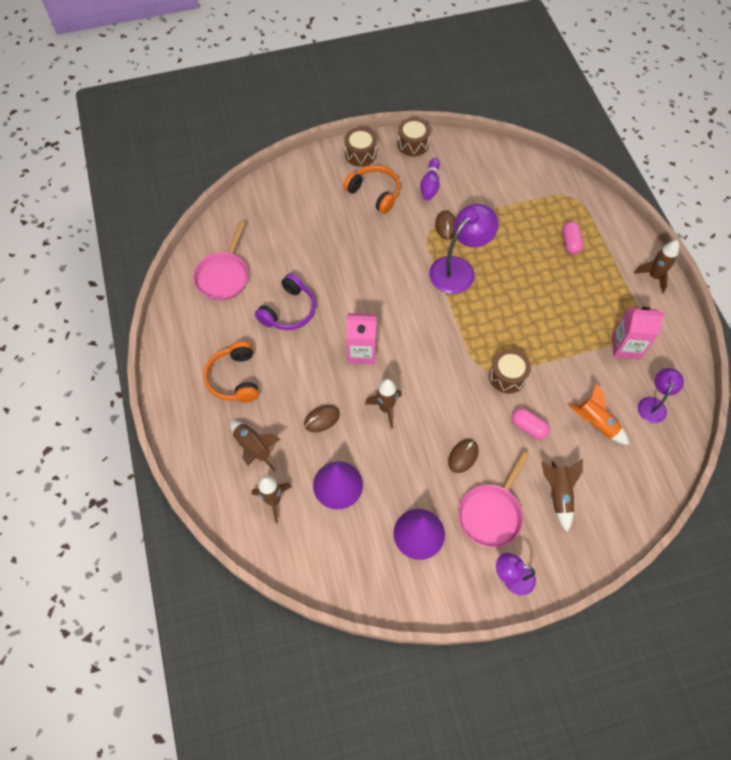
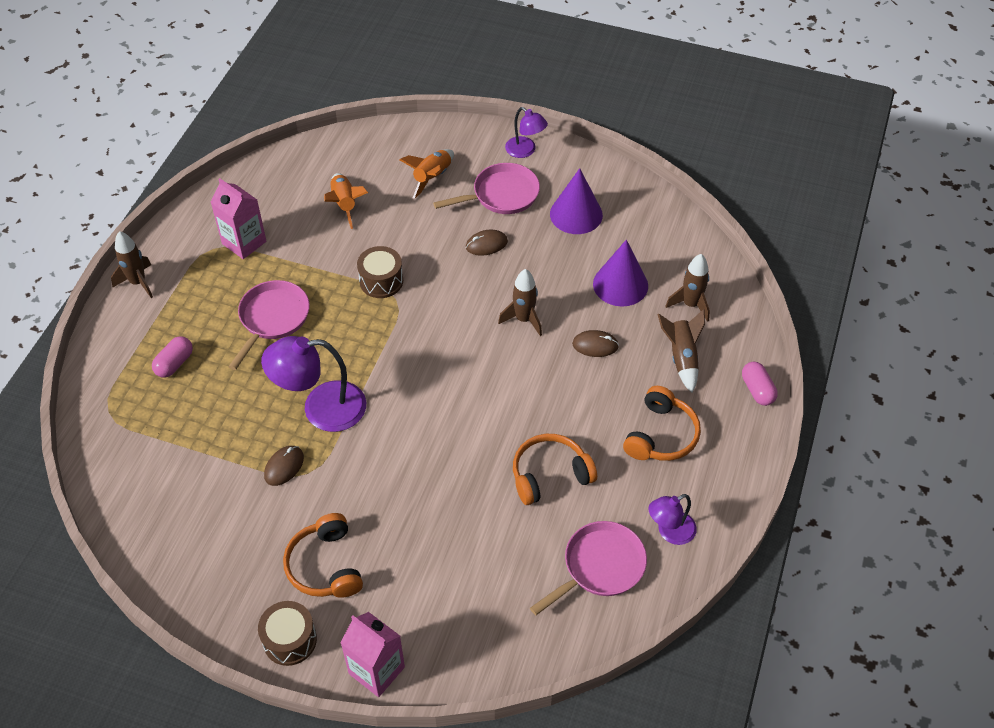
camera: 145 degrees left, 10 degrees down
purple headphones [255,274,316,330] -> orange headphones [513,434,597,505]
pink carton [346,313,377,364] -> pink carton moved to [341,612,405,697]
brown drum [397,118,430,156] -> none
purple bowling pin [420,158,440,201] -> none
pink capsule [511,408,550,439] -> pink capsule moved to [742,362,778,406]
brown rocket [541,459,583,532] -> orange rocket [400,149,454,199]
purple lamp [638,368,684,423] -> purple lamp moved to [648,494,697,545]
none -> pink pan [228,280,310,370]

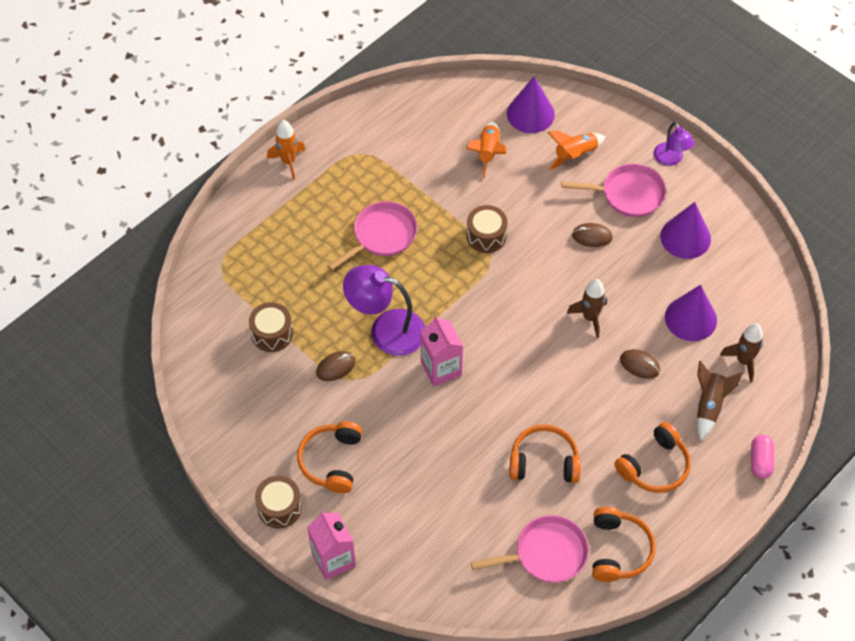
camera: 25 degrees right, 5 degrees up
brown rocket [111,231,153,298] -> orange rocket [267,120,306,180]
pink capsule [152,336,193,378] -> none
pink carton [211,178,266,259] -> pink carton moved to [421,316,463,386]
purple lamp [648,494,697,545] -> orange headphones [592,507,656,582]
none -> brown drum [249,302,293,352]
none -> purple cone [507,76,555,133]

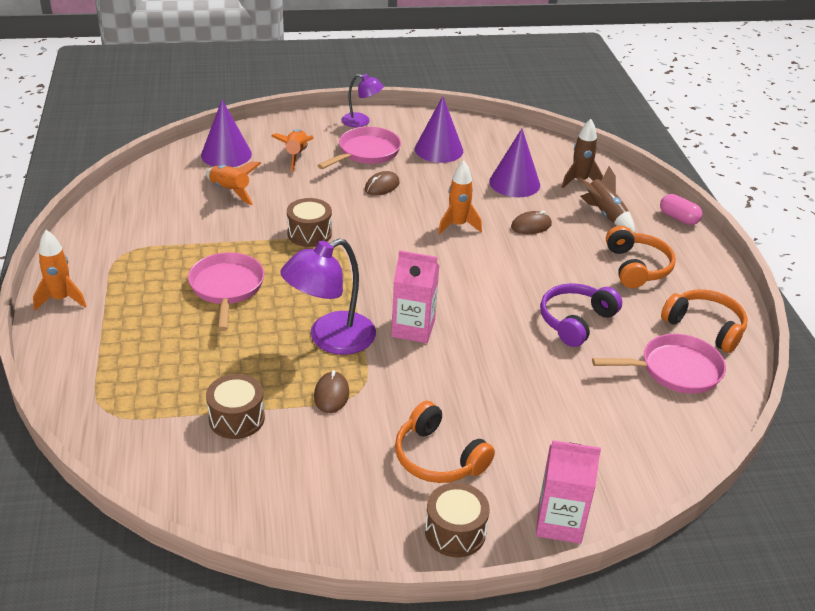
camera: 55 degrees left, 20 degrees down
pink pan [471,515,589,583] -> pink pan turned 60 degrees clockwise [592,334,726,394]
orange headphones [509,424,581,483] -> purple headphones [540,283,622,347]
brown rocket [567,279,607,338] -> orange rocket [438,161,482,235]

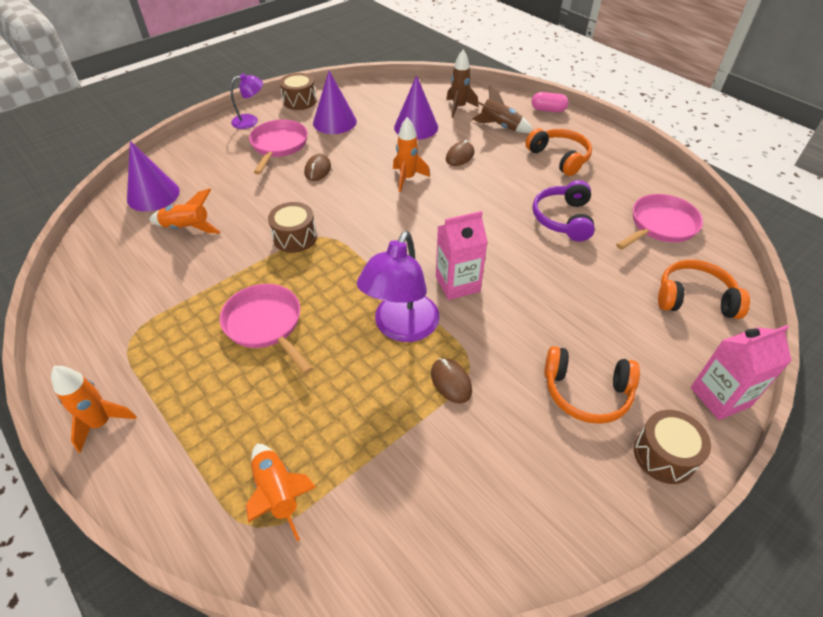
camera: 30 degrees left, 10 degrees up
brown drum [206,374,265,439] -> brown drum moved to [279,73,317,110]
orange rocket [271,129,314,172] -> orange rocket moved to [246,444,316,541]
orange headphones [661,289,748,353] -> orange headphones moved to [658,260,750,319]

